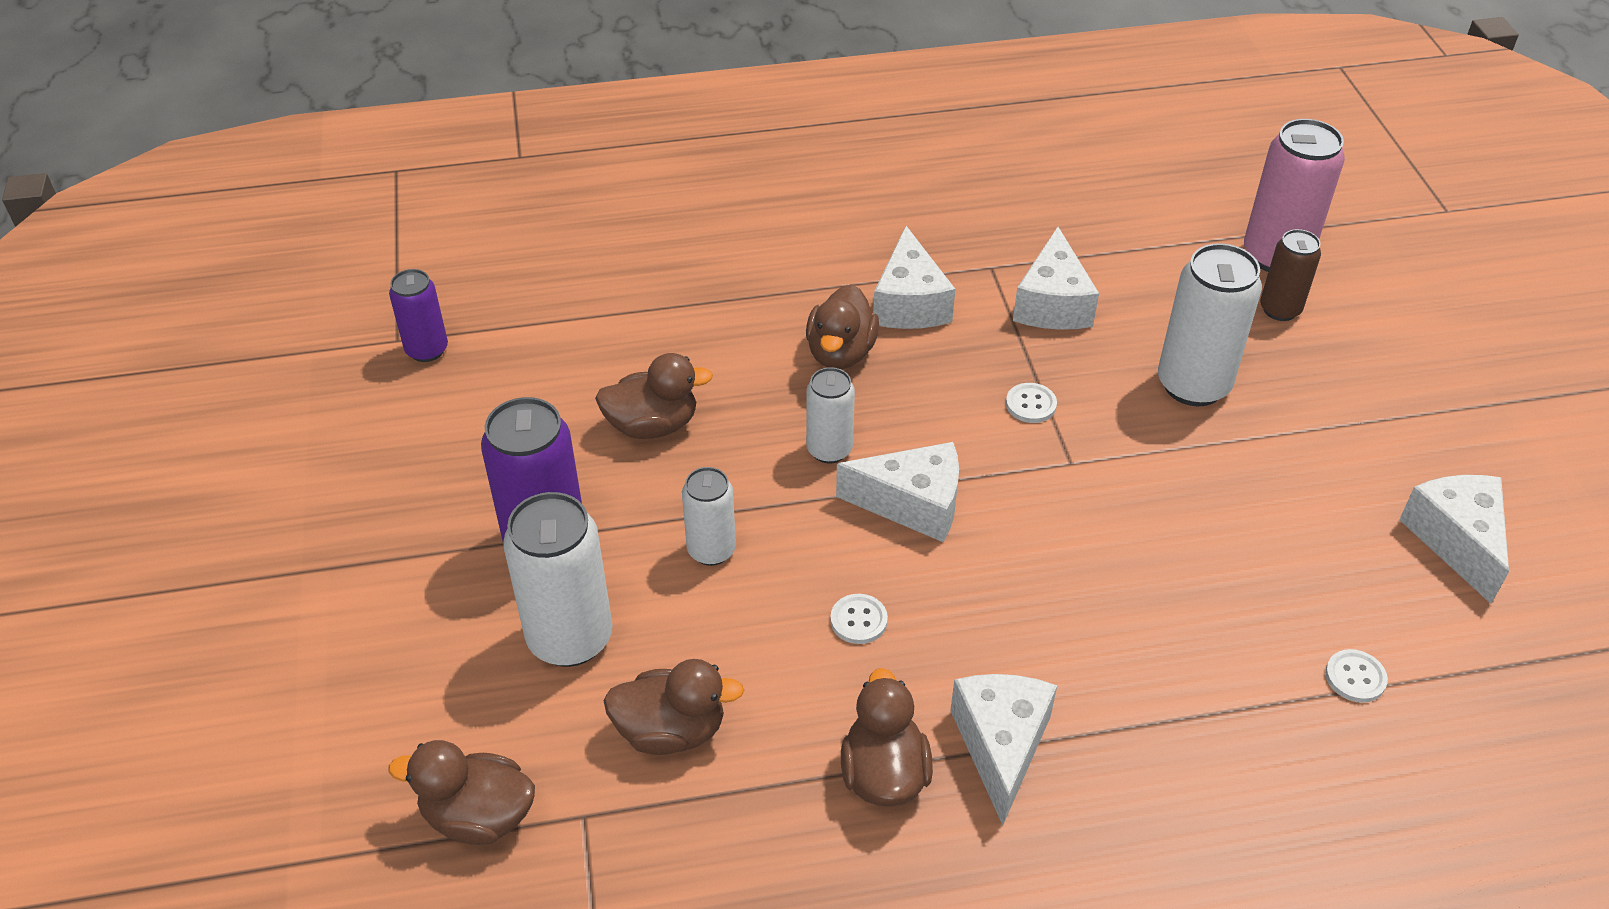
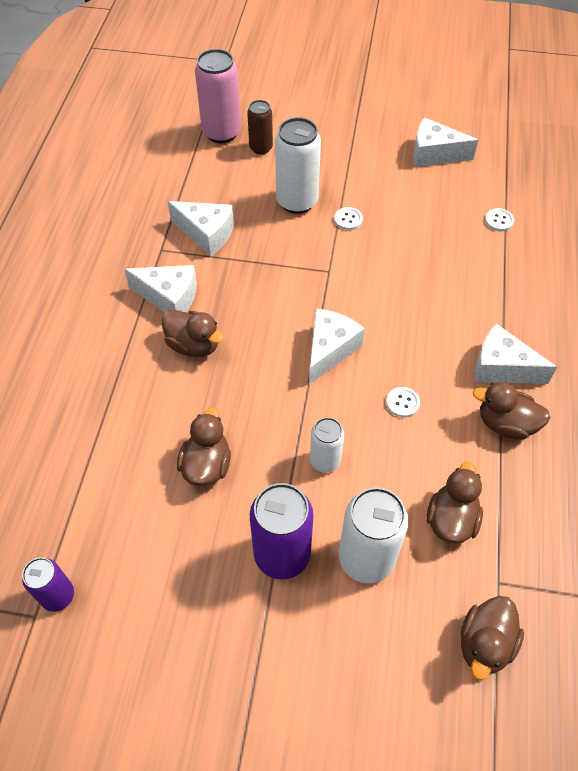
camera: 70 degrees left, 10 degrees up
white can [806,367,855,464] -> none
white button [1006,383,1057,423] -> white button moved to [334,207,363,230]

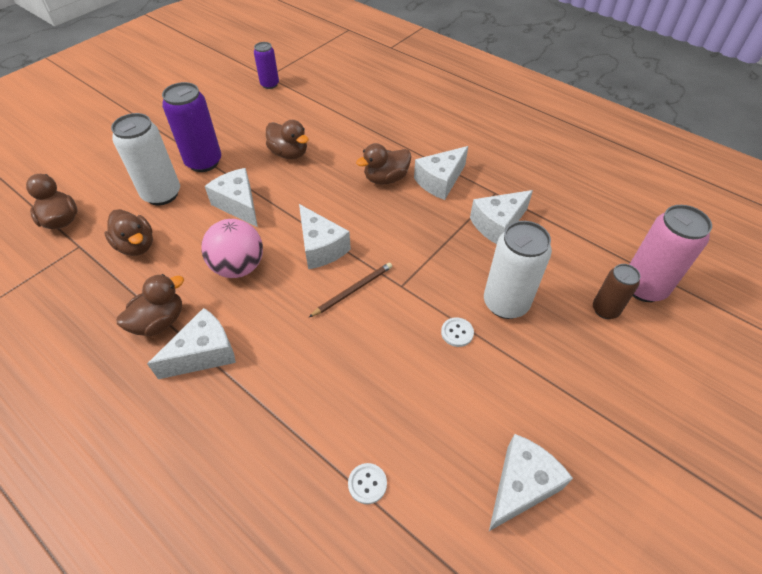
camera: 120 degrees right, 5 degrees down
white can [310,418,344,473] -> white cheese [205,168,258,227]
white button [386,387,420,417] -> pink ball [201,219,263,278]
none -> brown pencil [309,262,392,317]

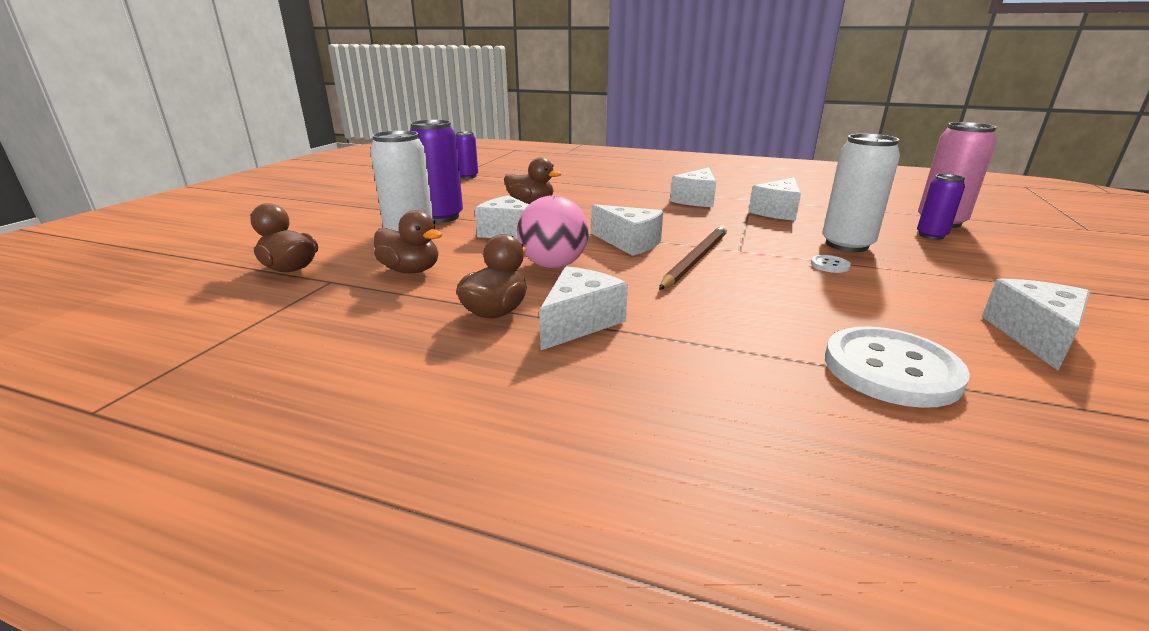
camera: 20 degrees left, 25 degrees down
brown pencil [309,262,392,317] -> brown pencil [659,225,727,290], size x1.54
white button [348,463,387,504] -> white button [825,327,970,408], size x2.39
brown duck [356,143,411,185] -> none
brown can [593,264,640,319] -> purple can [917,174,965,240]

